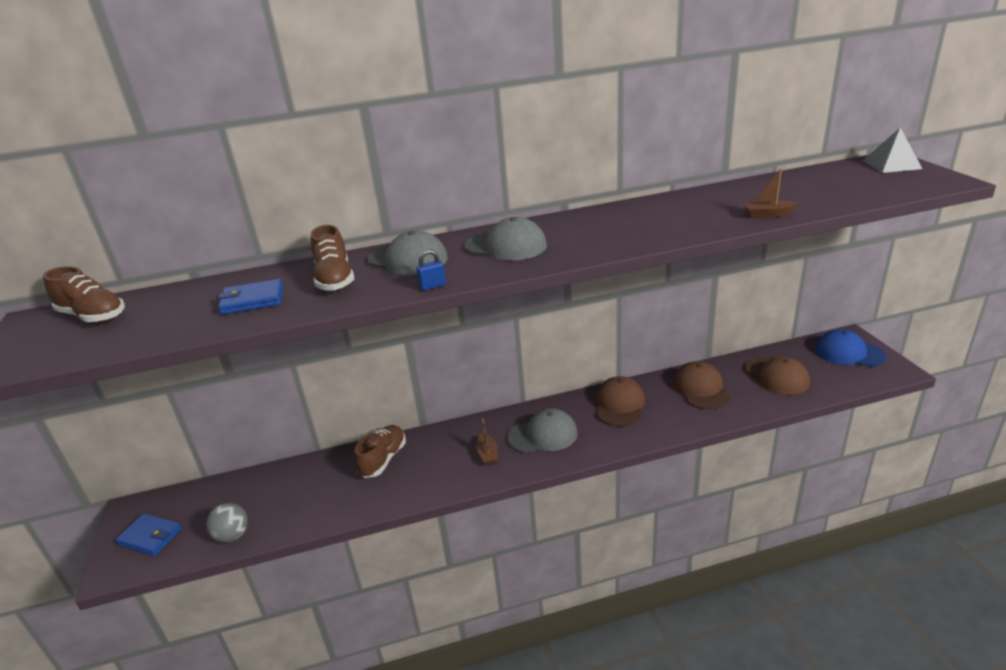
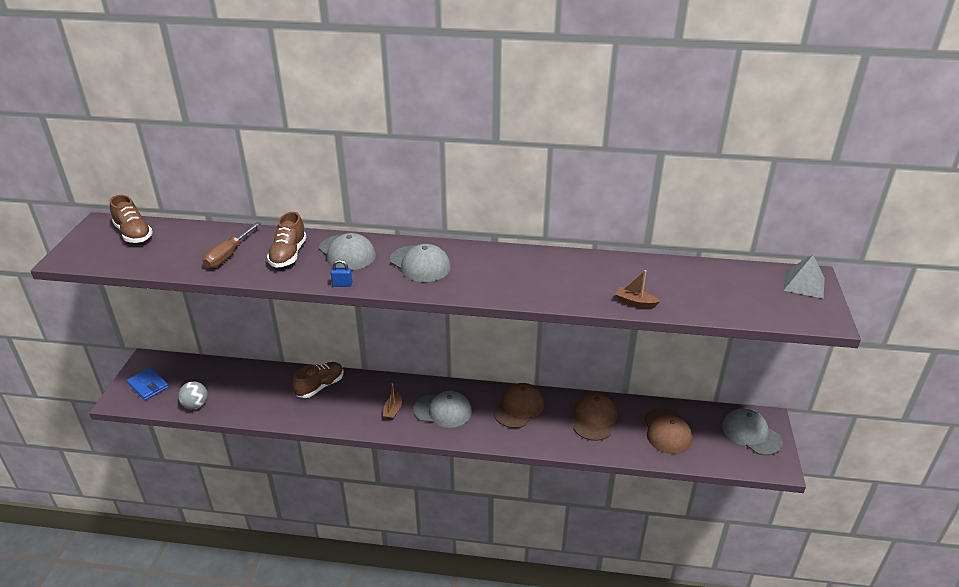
camera: 20 degrees right, 5 degrees up
blue wallet [218,279,283,315] -> brown screwdriver [203,222,261,268]
blue cap [815,329,886,367] -> grey cap [722,408,783,455]

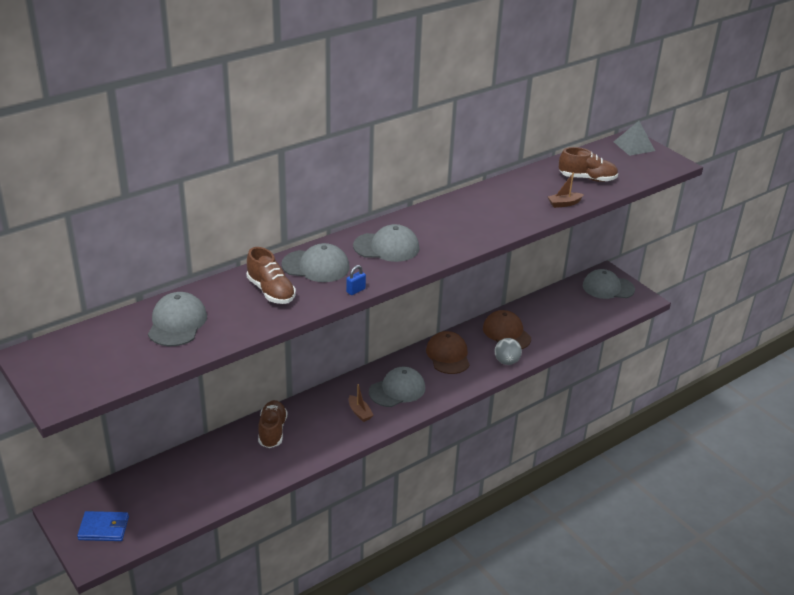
camera: 45 degrees left, 0 degrees up
brown shoe [110,195,153,243] -> brown shoe moved to [559,147,618,182]
grey ball [178,381,208,409] -> grey ball moved to [495,338,522,365]
brown screwdriver [203,222,261,268] -> none
brown cap [644,408,693,454] -> none
none -> grey cap [148,292,207,346]

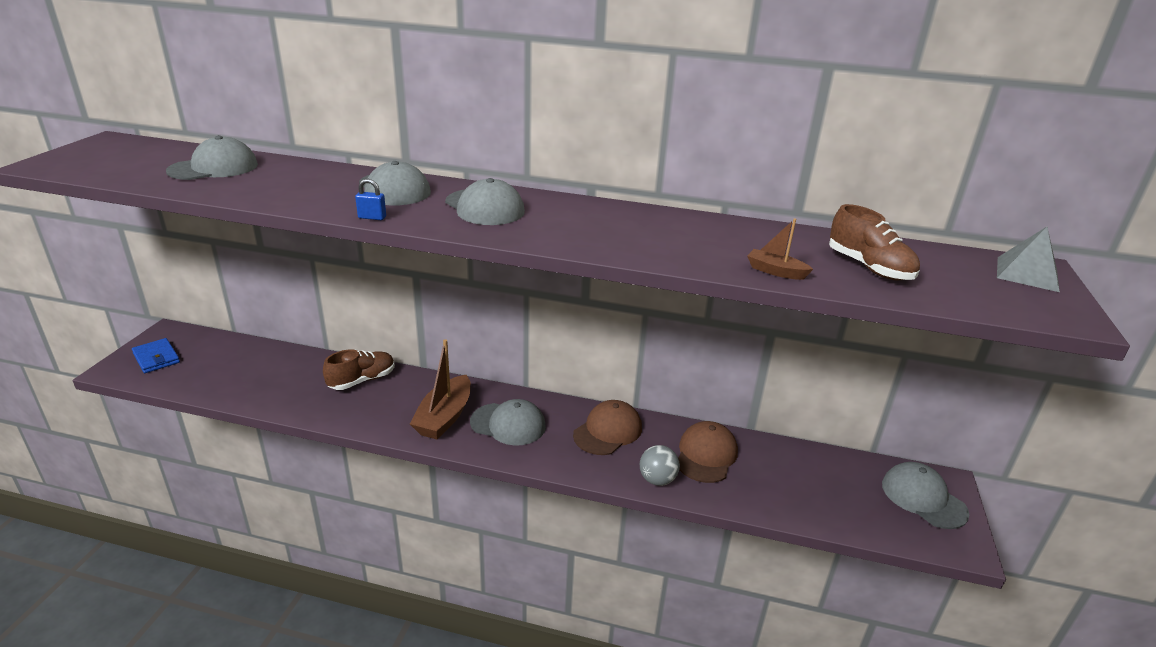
camera: 50 degrees right, 5 degrees down
brown shoe [247,247,296,304] -> none
brown boat [349,384,373,422] -> brown boat [410,339,471,439], size x1.98

